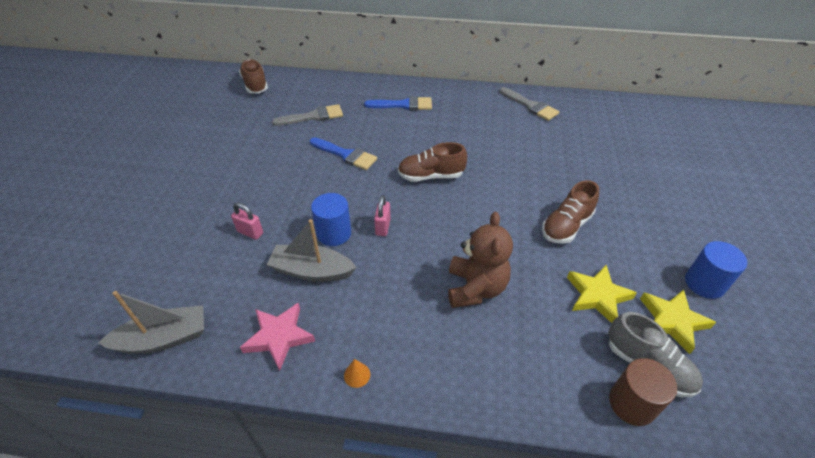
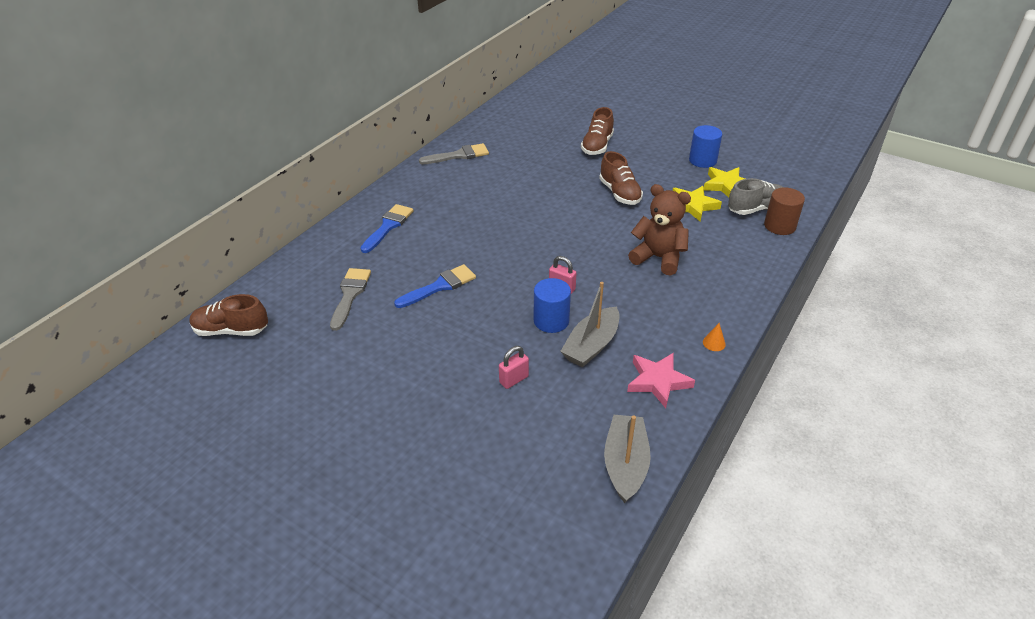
camera: 65 degrees left, 5 degrees down
brown shoe [398,142,467,182] -> brown shoe moved to [581,107,614,155]

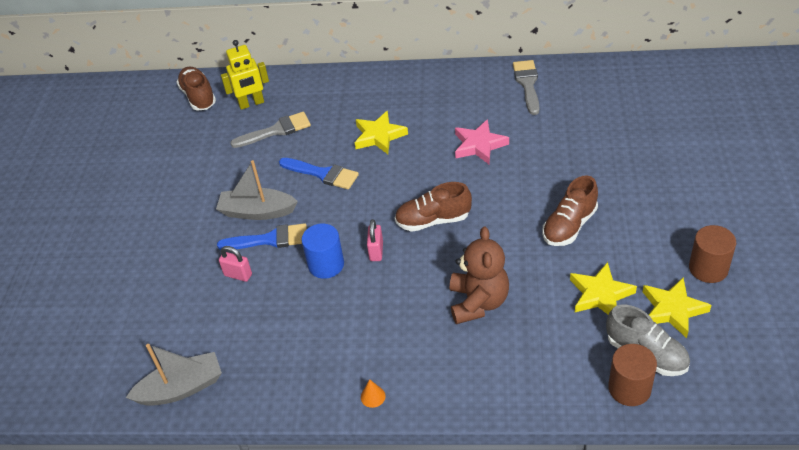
camera: 65 degrees right, 5 degrees up
blue brush [361,204,413,253] -> blue brush moved to [217,223,307,250]
grey brush [419,143,489,164] -> grey brush turned 135 degrees counterclockwise [513,60,539,115]
grey boat [560,282,620,367] -> grey boat moved to [216,160,298,220]
brown shoe [581,107,614,155] -> brown shoe moved to [395,182,472,232]
pink star [627,353,695,408] -> pink star moved to [455,119,509,164]
blue cylinder [689,125,722,168] -> brown cylinder [689,225,736,283]
none -> yellow robot [221,40,269,110]
none -> yellow star [355,111,408,154]

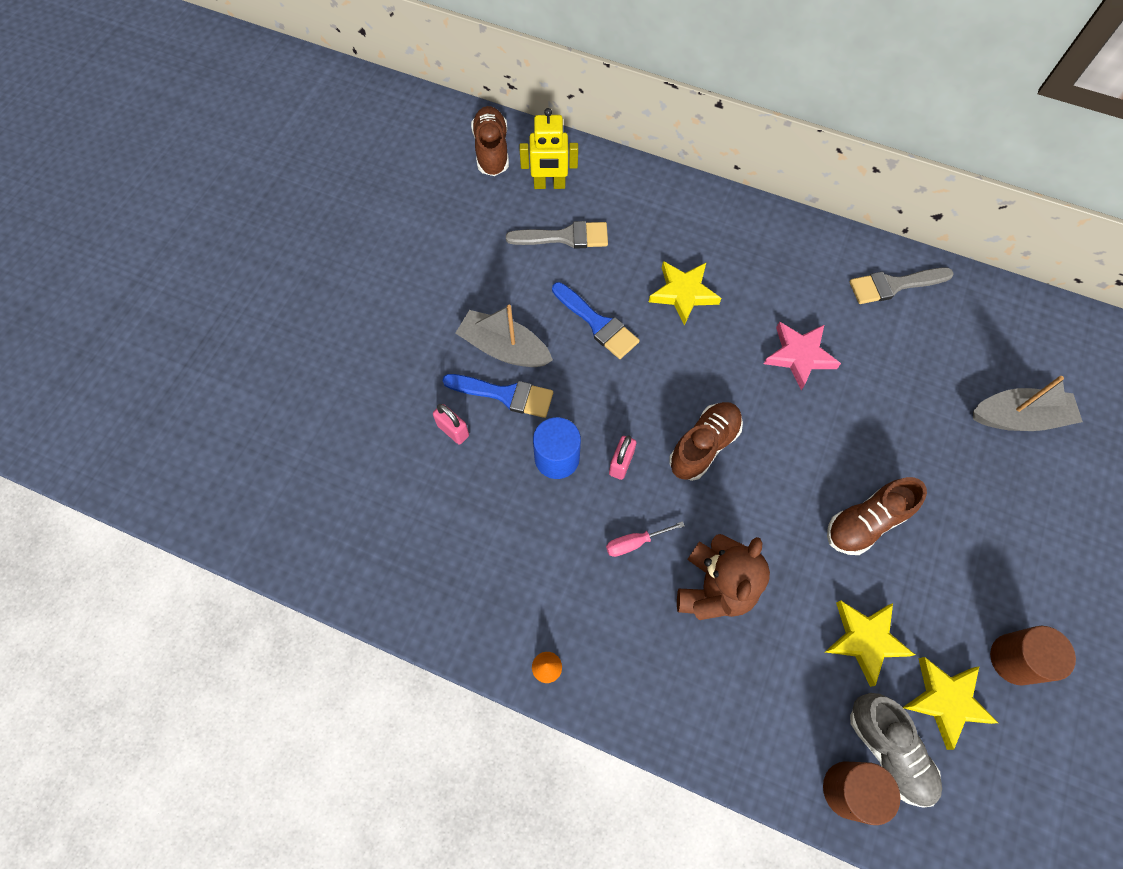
camera: 15 degrees right, 20 degrees up
grey boat [126,344,222,406] -> grey boat moved to [973,376,1083,431]
brown shoe [395,182,472,232] -> brown shoe turned 120 degrees clockwise [669,402,743,481]
grey brush [513,60,539,115] -> grey brush turned 120 degrees counterclockwise [850,268,954,304]
none -> pink screwdriver [606,521,685,557]

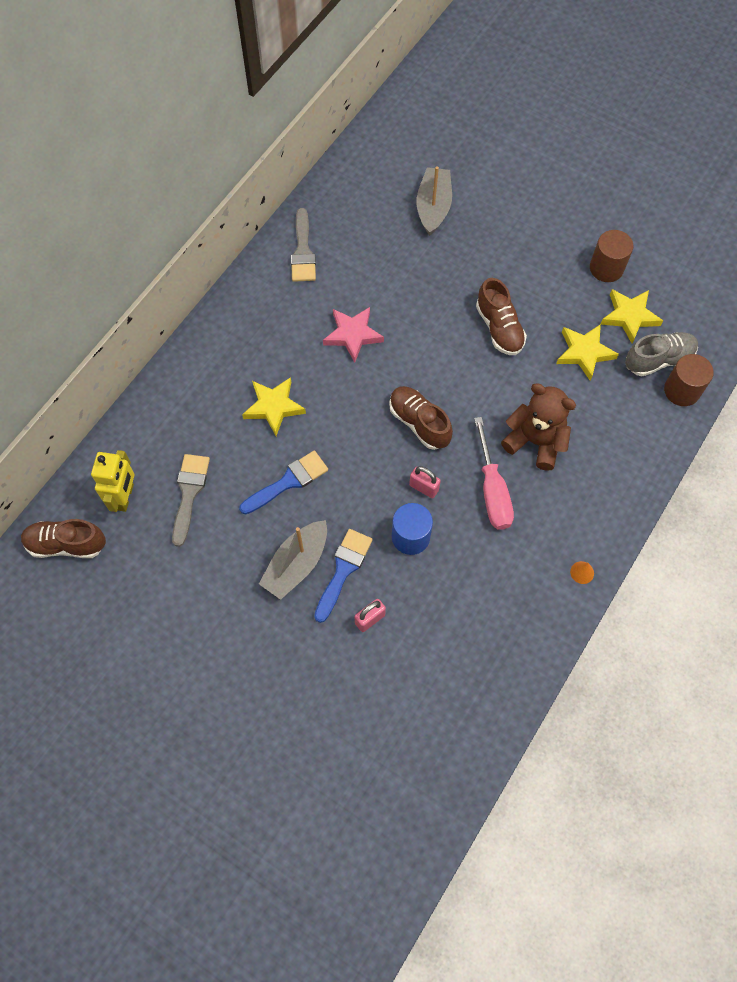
camera: 80 degrees left, 0 degrees up
pink screwdriver [606,521,685,557] -> pink screwdriver [474,417,514,530], size x1.84

